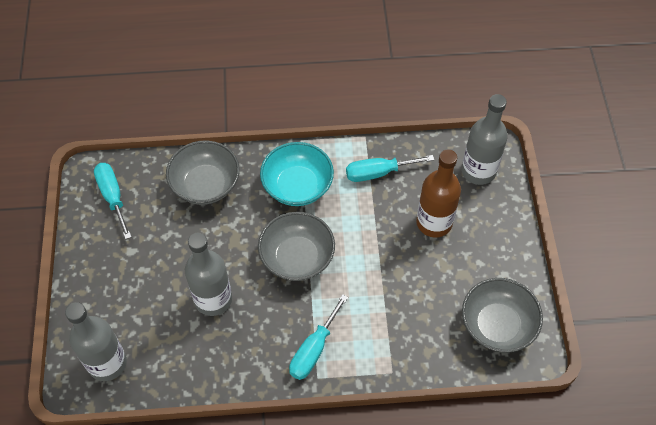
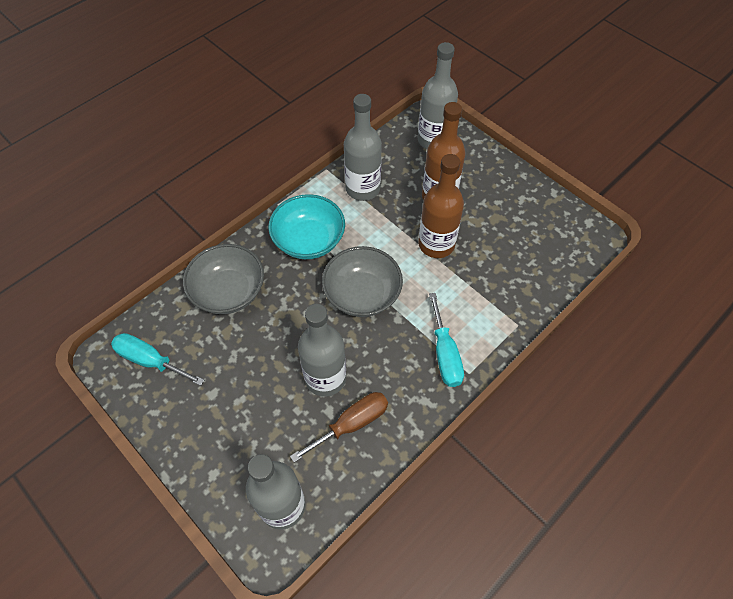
camera: 40 degrees left, 0 degrees up
turquoise screwdriver [346,155,434,182] -> grey bottle [344,94,382,201]
grey bowl [462,278,543,353] -> none
none -> brown screwdriver [290,392,388,462]
none -> brown bottle [418,154,464,258]

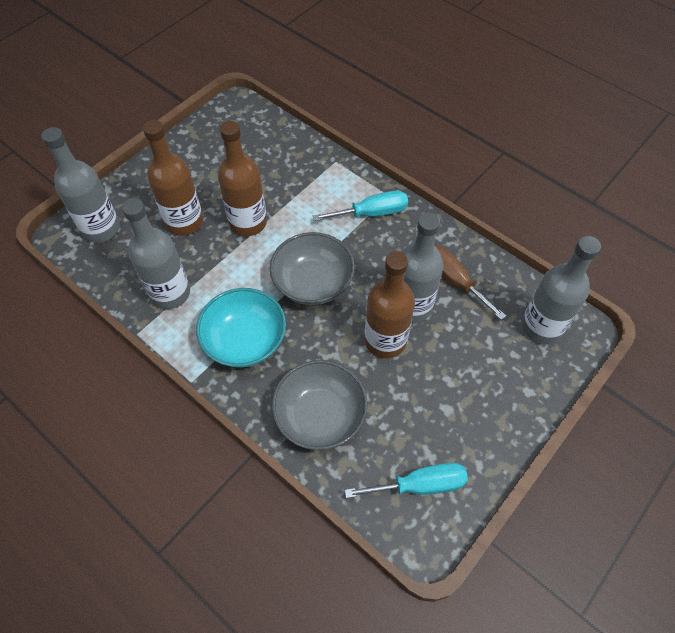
camera: 95 degrees left, 0 degrees up
turquoise screwdriver [111,333,204,386] -> turquoise screwdriver turned 120 degrees counterclockwise [344,463,468,498]
none -> brown bottle [364,251,415,358]

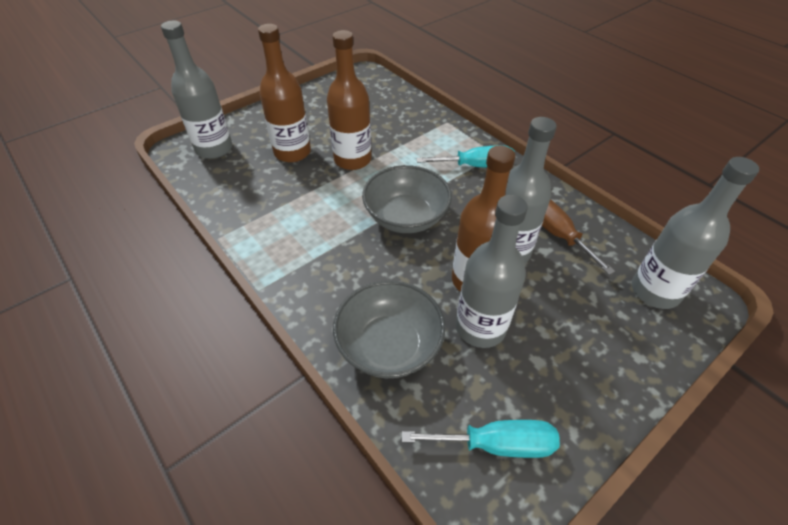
camera: 10 degrees right, 10 degrees down
grey bottle [122,198,190,309] -> grey bottle moved to [456,195,528,348]
turquoise bowl [196,288,286,368] -> none

